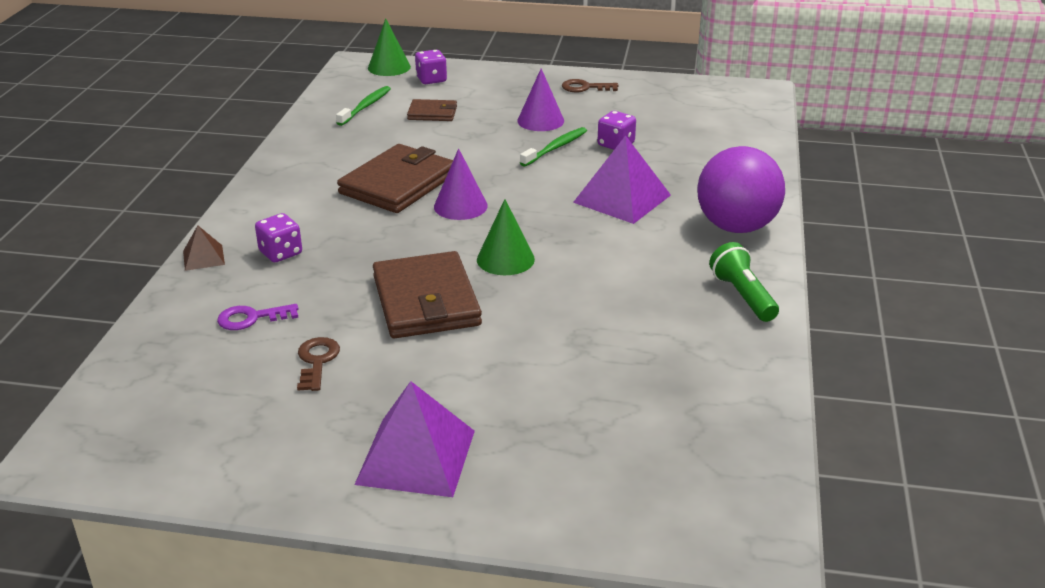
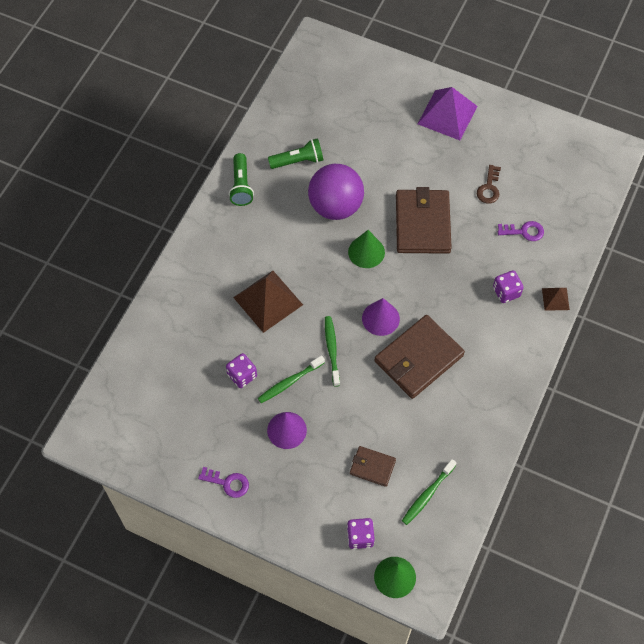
camera: 165 degrees left, 30 degrees up
brown key [562,79,618,92] -> purple key [198,467,249,498]
purple pyramid [573,135,671,224] -> brown pyramid [233,271,303,333]
purple ball [697,146,785,233] -> purple ball moved to [308,164,364,220]
none -> green flashlight [268,138,323,169]
none -> green toothbrush [325,316,340,387]

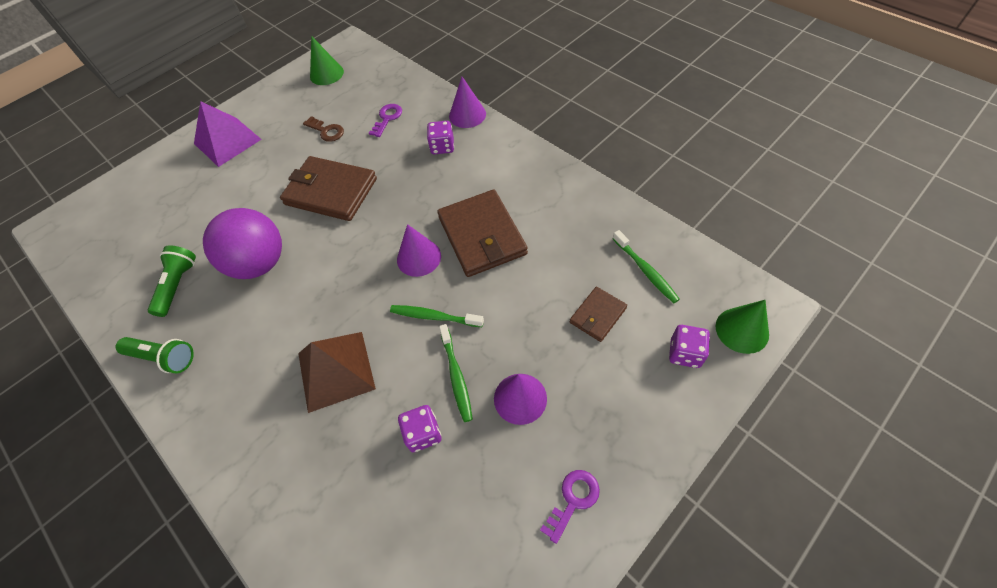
camera: 65 degrees left, 5 degrees down
green cone [348,230,385,268] -> green cone moved to [310,36,344,85]
brown pyramid [542,288,570,311] -> purple cone [449,77,486,128]

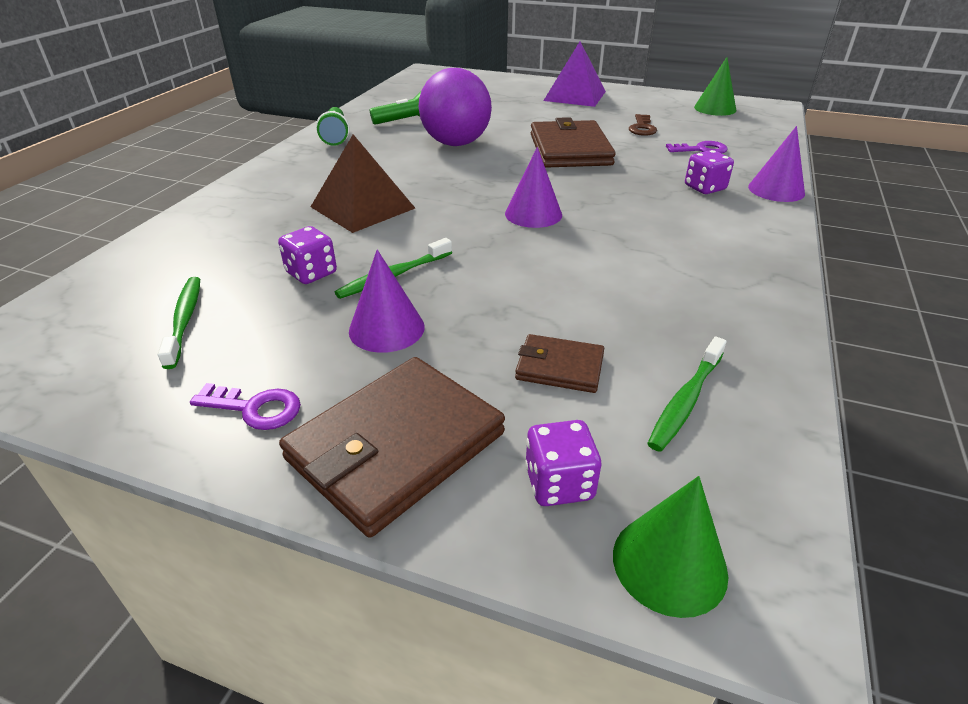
camera: 60 degrees right, 20 degrees down
green toothbrush [390,305,484,327] -> green toothbrush moved to [158,277,200,369]
brown wallet [437,189,528,277] -> brown wallet moved to [279,357,505,537]

